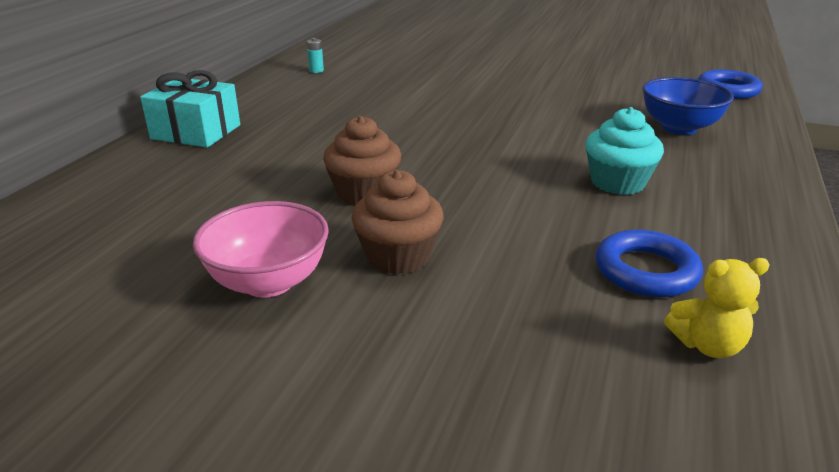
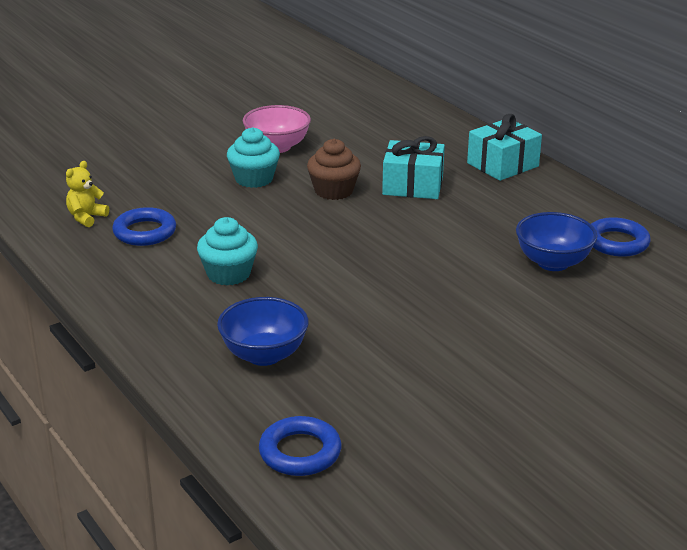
camera: 125 degrees right, 0 degrees up
turquoise battery [307,38,324,73] -> blue ring [591,217,651,257]
brown cupcake [352,170,444,274] -> turquoise cupcake [227,127,280,188]
none -> turquoise gift [382,136,445,199]
none -> blue bowl [516,212,598,271]

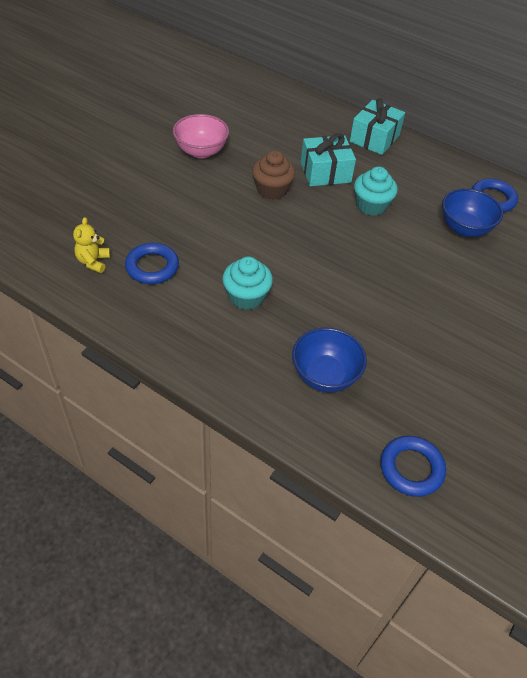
camera: 25 degrees left, 20 degrees up
turquoise cupcake [227,127,280,188] -> turquoise cupcake moved to [354,166,398,216]

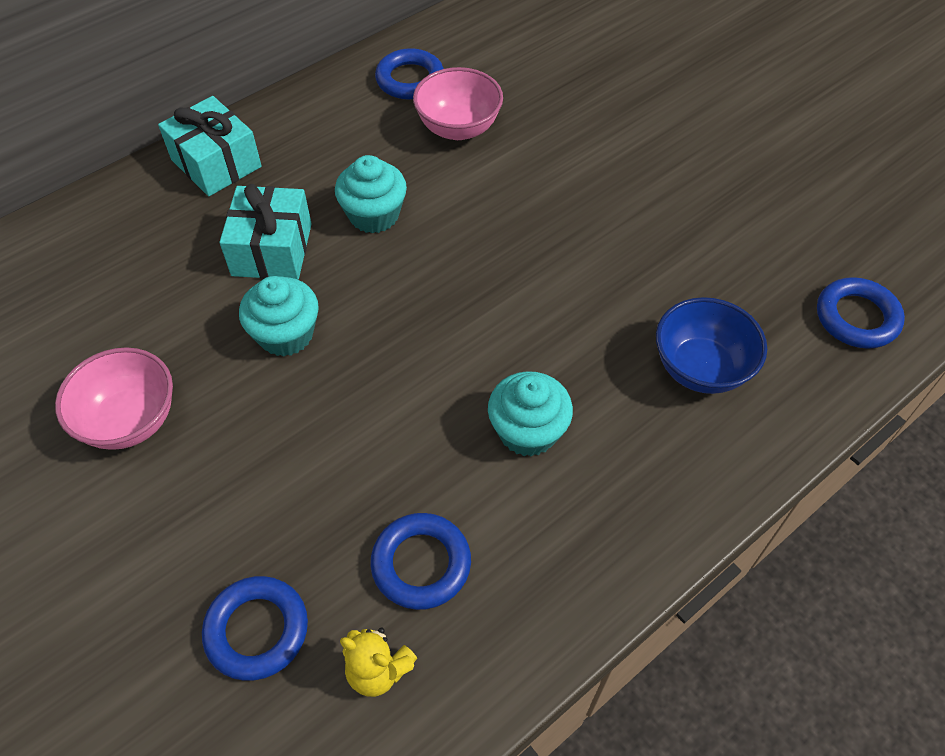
camera: 70 degrees left, 5 degrees up
brown cupcake [252,150,295,200] -> turquoise cupcake [239,276,319,356]
blue bowl [442,188,503,237] -> pink bowl [413,67,503,140]
none -> blue ring [202,576,308,681]

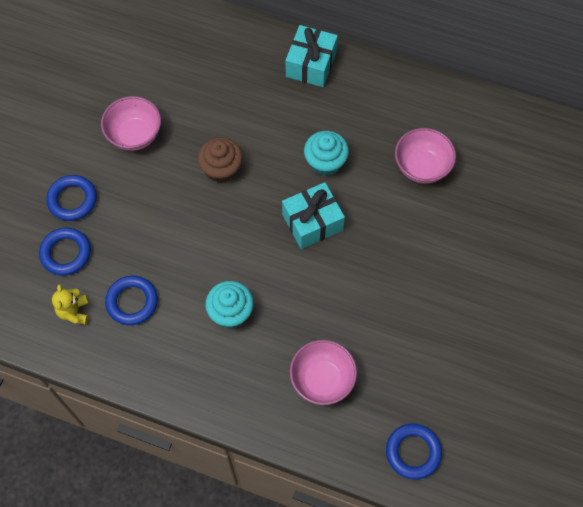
camera: 60 degrees right, 10 degrees up
turquoise gift [219,184,312,280] -> turquoise gift moved to [282,182,345,249]
turquoise cupcake [239,276,319,356] -> brown cupcake [198,137,243,183]
blue ring [375,48,444,100] -> blue ring moved to [46,175,97,221]
blue bowl [656,297,767,394] -> pink bowl [290,340,357,405]

